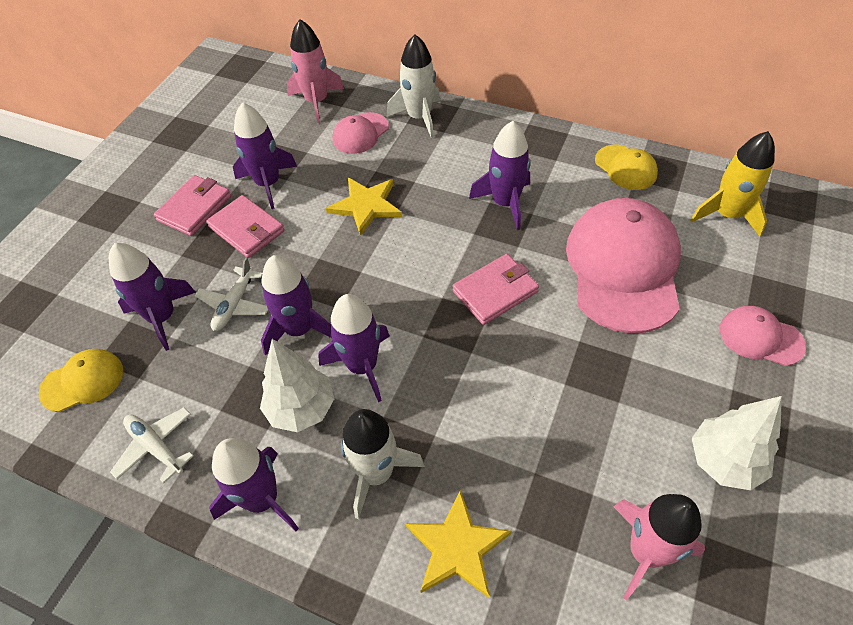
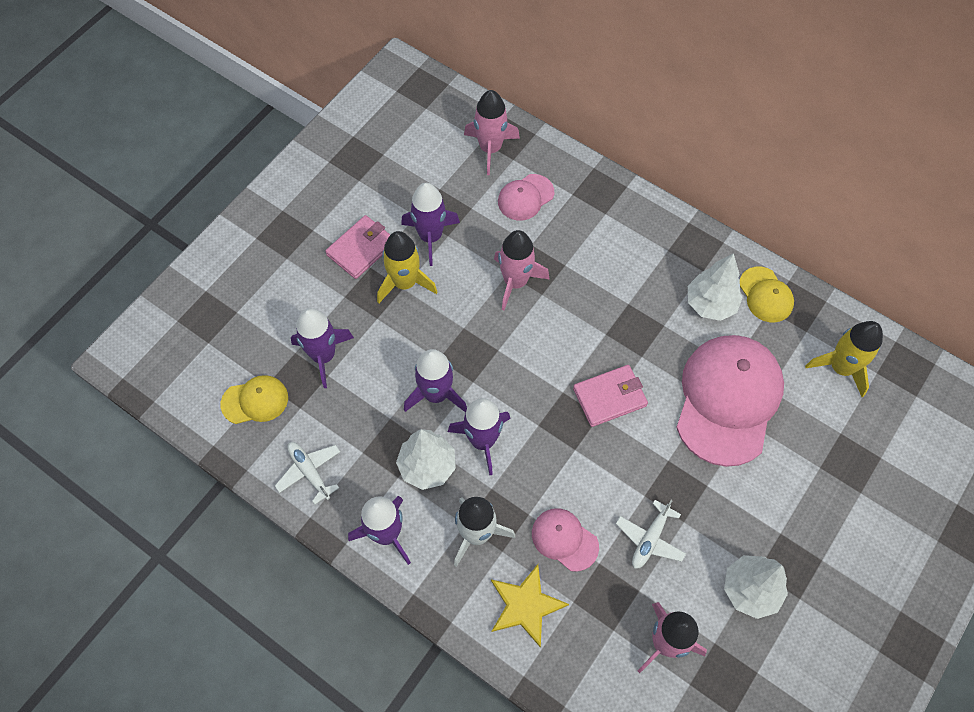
camera: 10 degrees right, 10 degrees up
white plane [195,257,268,331] -> white plane moved to [616,500,686,569]
pink wallet [206,195,285,258] -> yellow rocket [377,231,437,303]
yellow star [326,177,402,236] -> pink rocket [494,230,550,310]
white rocket [387,34,440,138] -> none
purple rocket [469,121,531,230] -> none
pink cap [720,306,806,366] -> pink cap moved to [532,508,599,572]
none -> white tree [688,253,743,321]

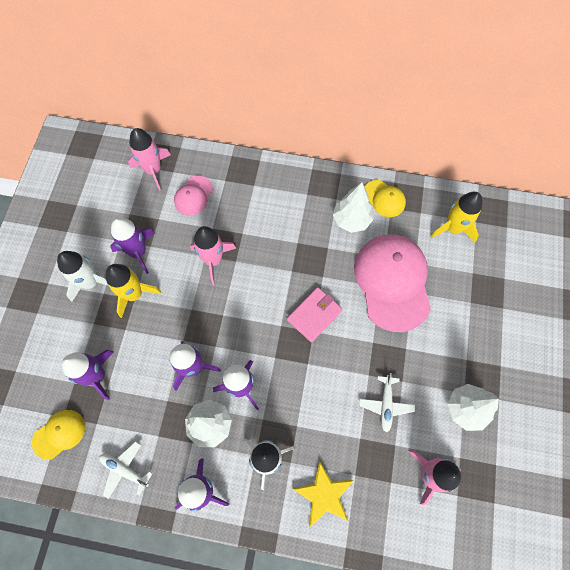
camera: 25 degrees left, 5 degrees up
pink wallet [325,215,390,279] -> white rocket [57,251,108,302]
pink cap [532,508,599,572] -> none

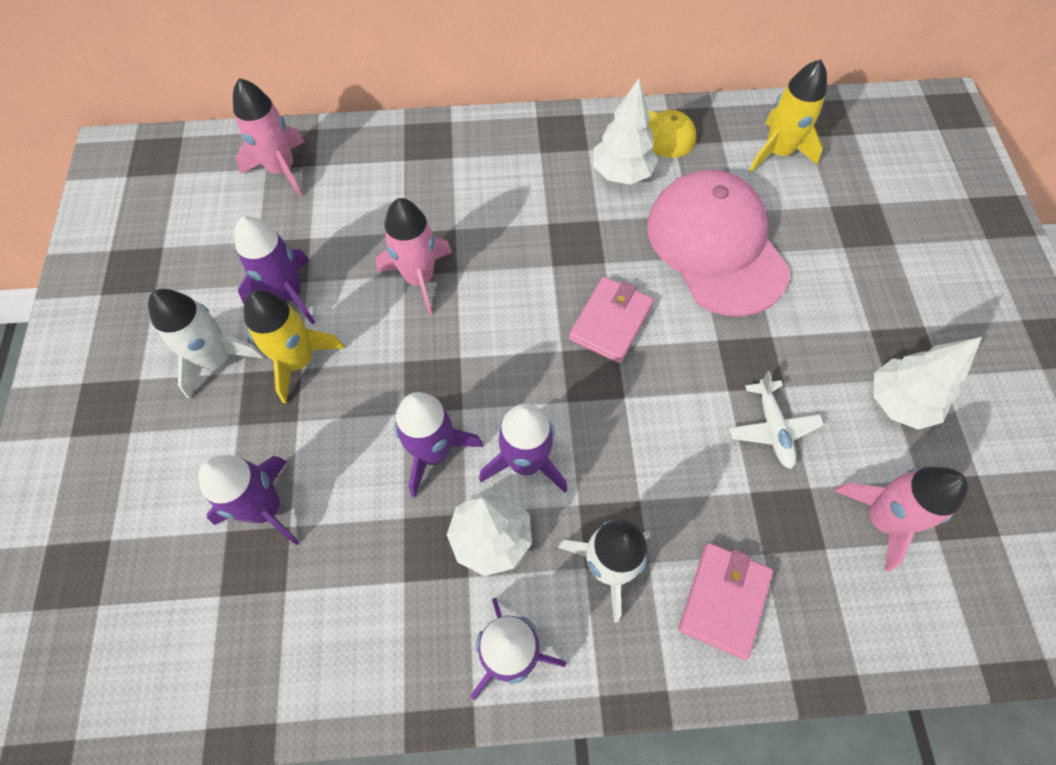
camera: 15 degrees left, 5 degrees down
yellow cap [32,410,85,460] -> none
white plane [99,441,153,499] -> none
pink cap [174,176,213,216] -> none
yellow star [293,461,354,527] -> pink wallet [679,543,773,660]

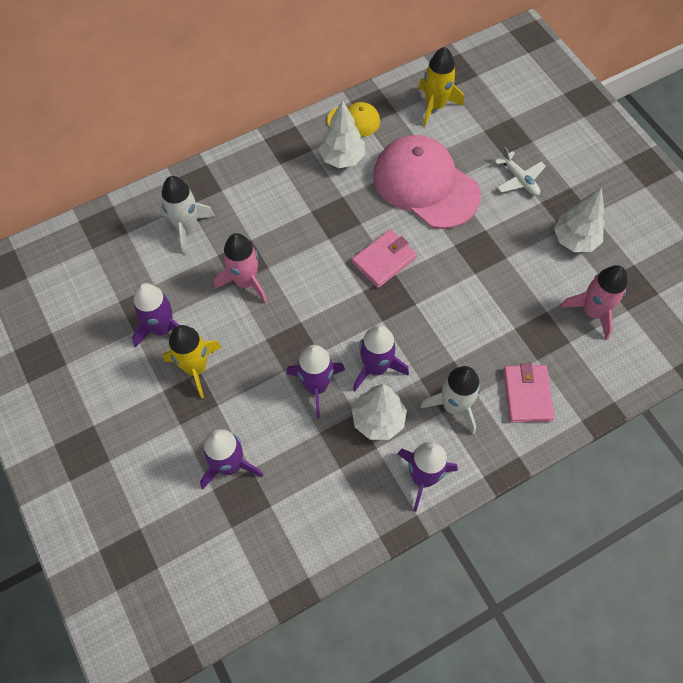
camera: 25 degrees left, 0 degrees up
white rocket [148,289,264,399] -> white rocket moved to [160,176,215,254]
pink rocket [233,78,305,196] -> none
pink wallet [569,277,654,363] -> pink wallet turned 45 degrees clockwise [352,229,417,288]
white plane [729,371,824,469] -> white plane moved to [495,147,546,196]

